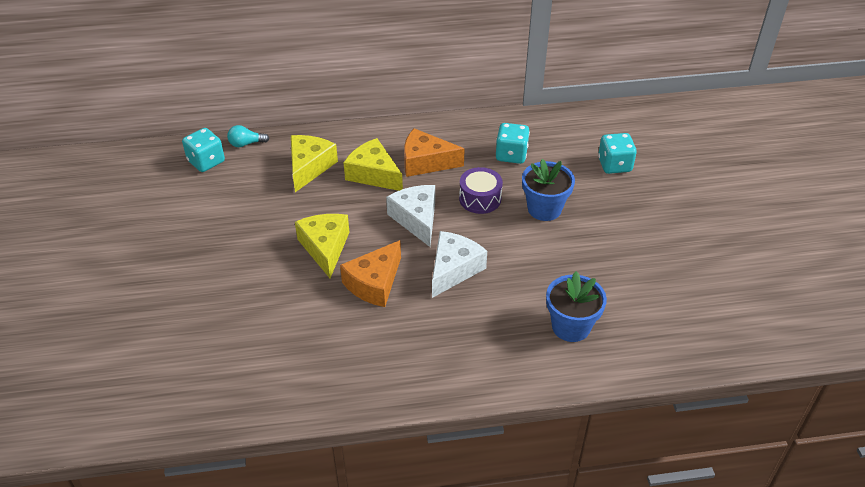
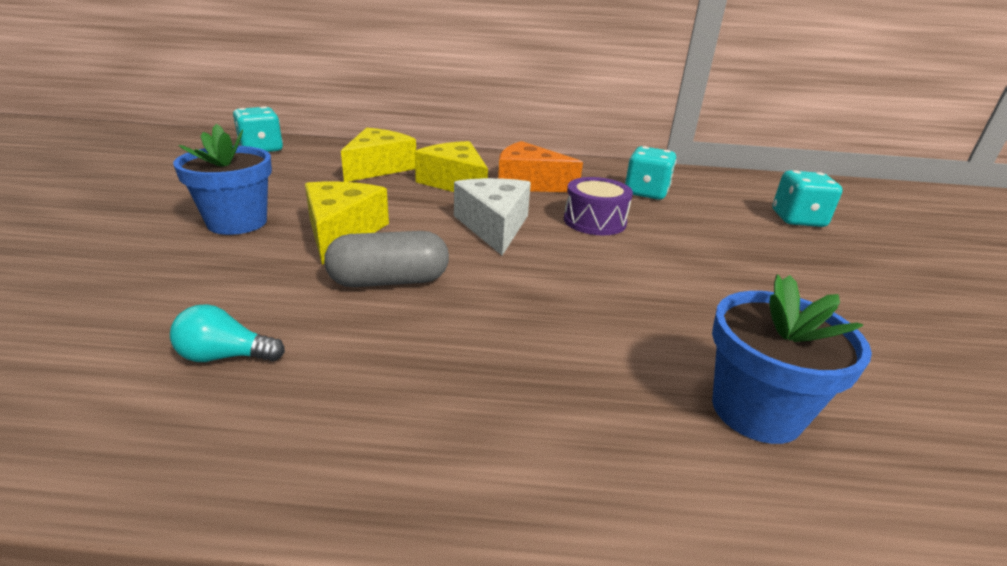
camera: 10 degrees right, 15 degrees down
turquoise light bulb [227,125,269,147] -> turquoise light bulb moved to [170,304,285,362]
orange cheese [340,240,401,307] -> grey capsule [324,231,449,287]
white cheese [432,231,487,298] -> none
blue flower pot [522,159,575,221] -> blue flower pot moved to [173,124,272,235]

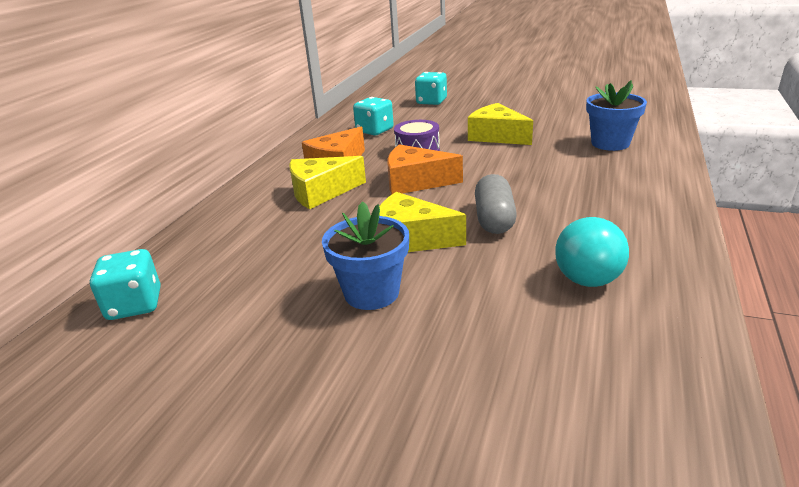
camera: 70 degrees left, 0 degrees up
turquoise light bulb [170,304,285,362] -> turquoise light bulb [555,217,629,287], size x1.77
yellow cheese [341,127,416,182] -> yellow cheese moved to [468,103,533,145]
white cheese [454,178,531,255] -> orange cheese [387,144,463,195]

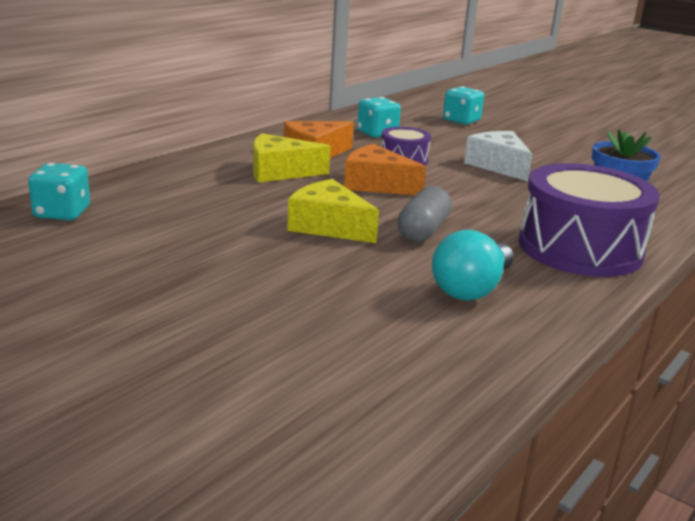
camera: 15 degrees right, 5 degrees down
blue flower pot [322,201,409,310] -> none
yellow cheese [468,103,533,145] -> white cheese [464,131,533,182]
none -> purple drum [519,163,660,277]

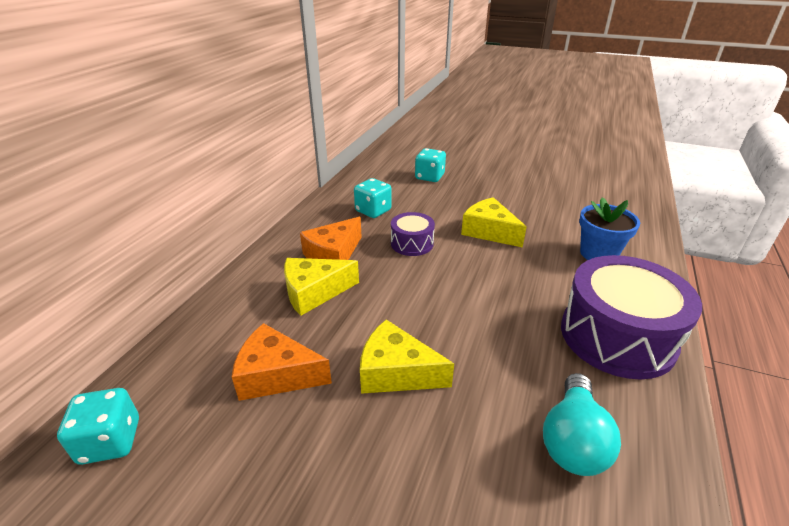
camera: 15 degrees left, 10 degrees up
orange cheese [344,144,426,195] -> orange cheese moved to [232,323,332,401]
grey capsule [397,186,452,242] -> none
white cheese [464,131,533,182] -> yellow cheese [461,197,527,248]

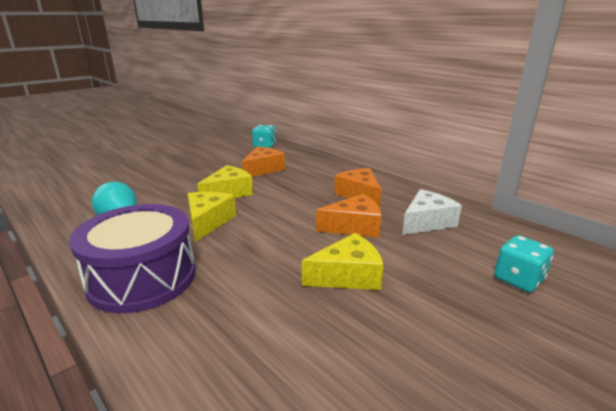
camera: 115 degrees right, 10 degrees down
yellow cheese [284,258,359,316] -> yellow cheese moved to [188,192,236,242]
turquoise dice [354,178,392,218] -> white cheese [402,189,462,235]
purple drum [391,212,435,256] -> orange cheese [316,194,381,238]
blue flower pot [579,197,640,260] -> none

